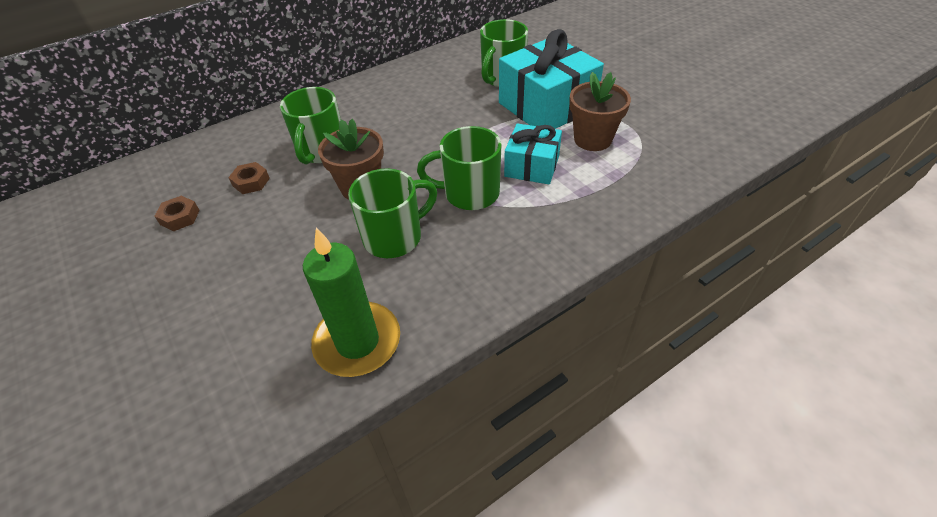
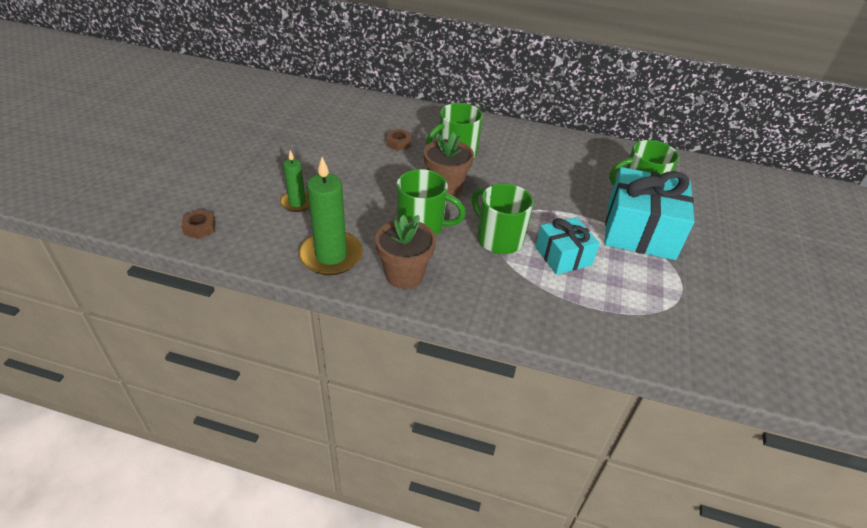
camera: 45 degrees right, 5 degrees down
brown nut [154,196,200,231] -> brown nut moved to [181,210,216,239]
brown flower pot [569,72,631,151] -> brown flower pot moved to [375,215,436,289]
none -> green candle [280,150,310,212]

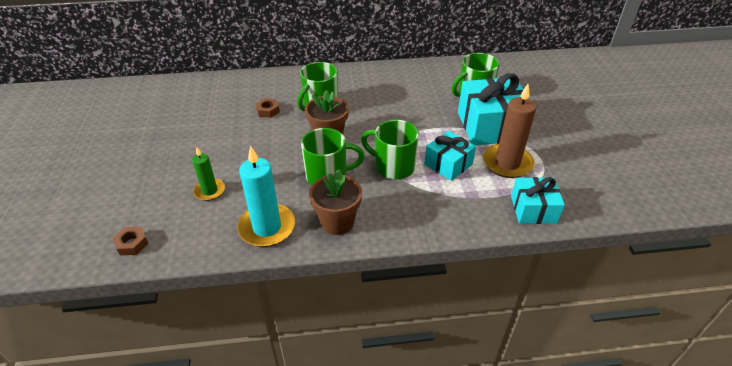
camera: 20 degrees left, 0 degrees up
green candle [299,157,363,275] -> turquoise candle [237,145,295,247]
none -> brown candle [483,84,536,178]
none -> turquoise gift [511,177,565,224]

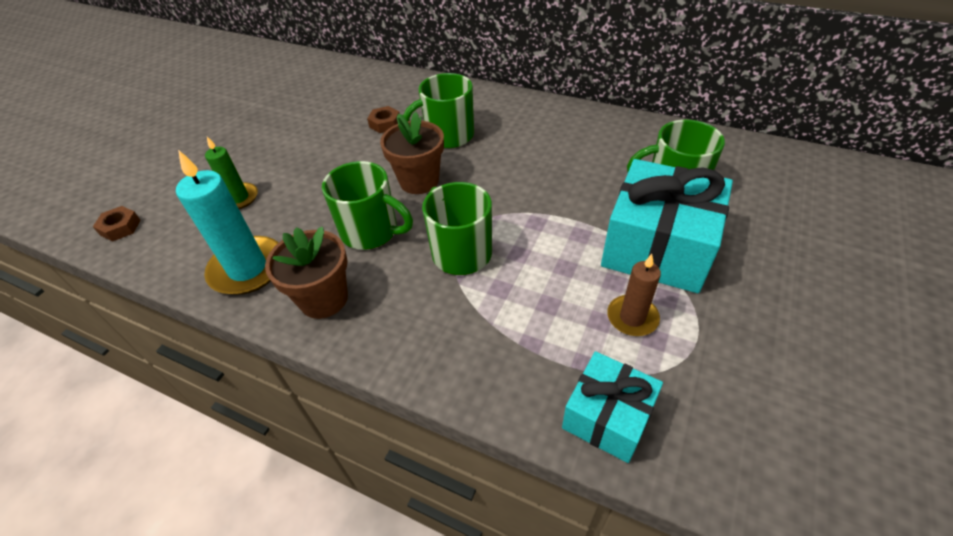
camera: 35 degrees right, 5 degrees up
turquoise gift [424,131,476,181] -> none
brown candle [483,84,536,178] -> brown candle [607,254,661,336], size x0.58

